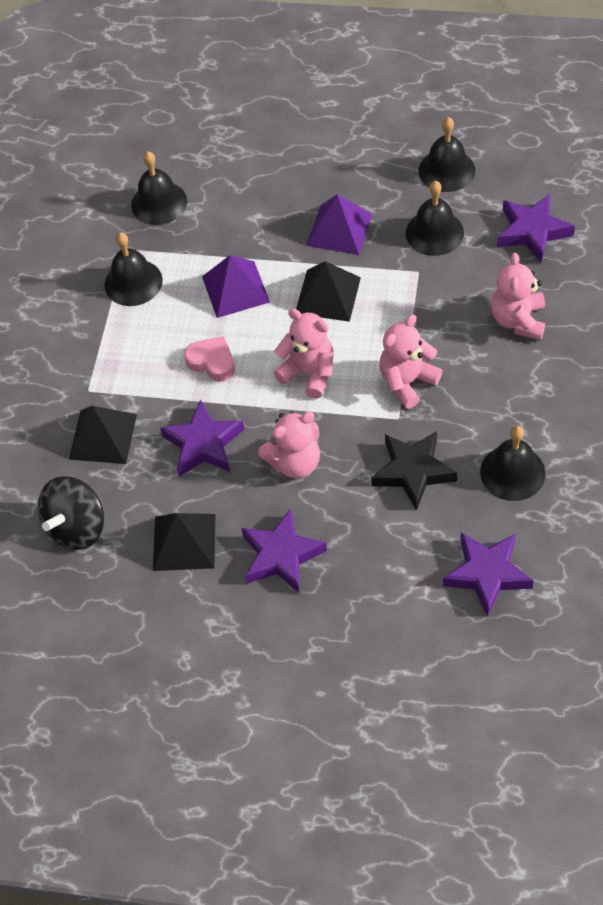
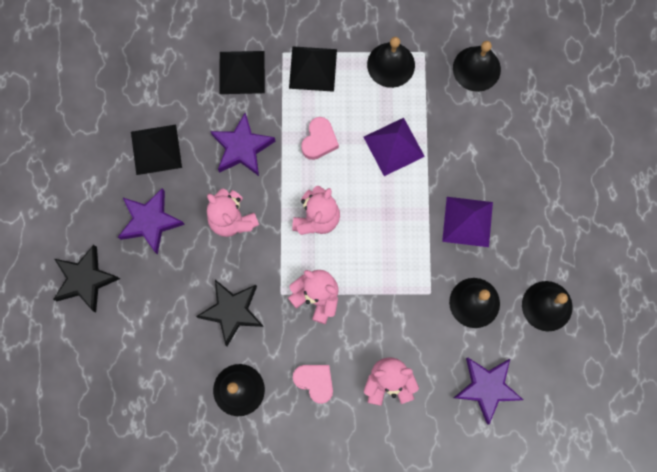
camera: 75 degrees right, 20 degrees up
black spinning top [38,476,104,550] -> none
black pyramid [296,261,361,322] -> black pyramid moved to [289,46,337,92]
purple star [443,533,534,617] -> none
none -> black star [53,245,120,312]
none -> pink heart [293,365,333,404]

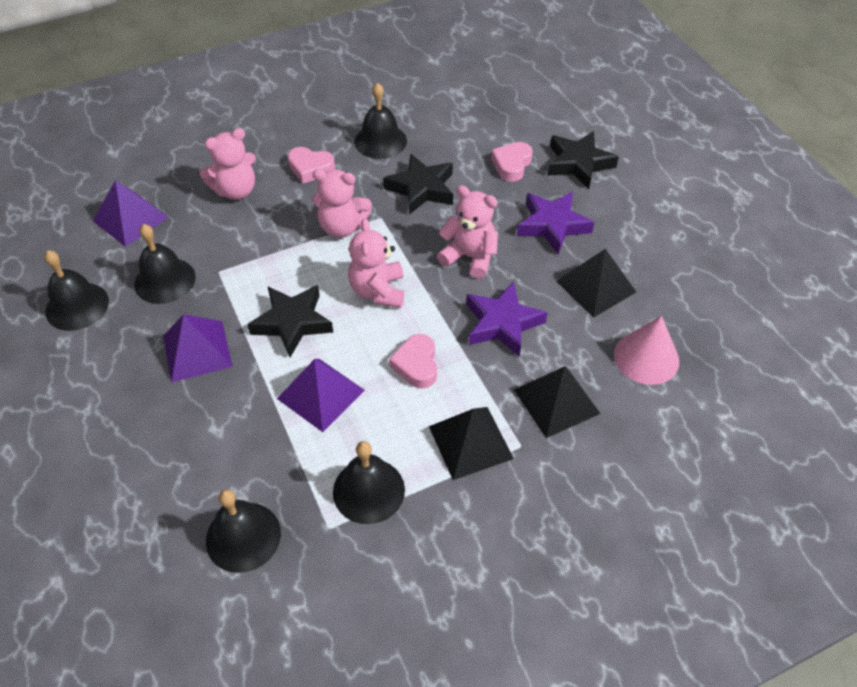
camera: 155 degrees right, 25 degrees down
purple star [454,358,523,425] -> purple pyramid [93,180,169,247]
none -> black star [247,285,333,357]
none -> pink heart [491,142,533,182]
none -> pink cone [614,316,679,385]

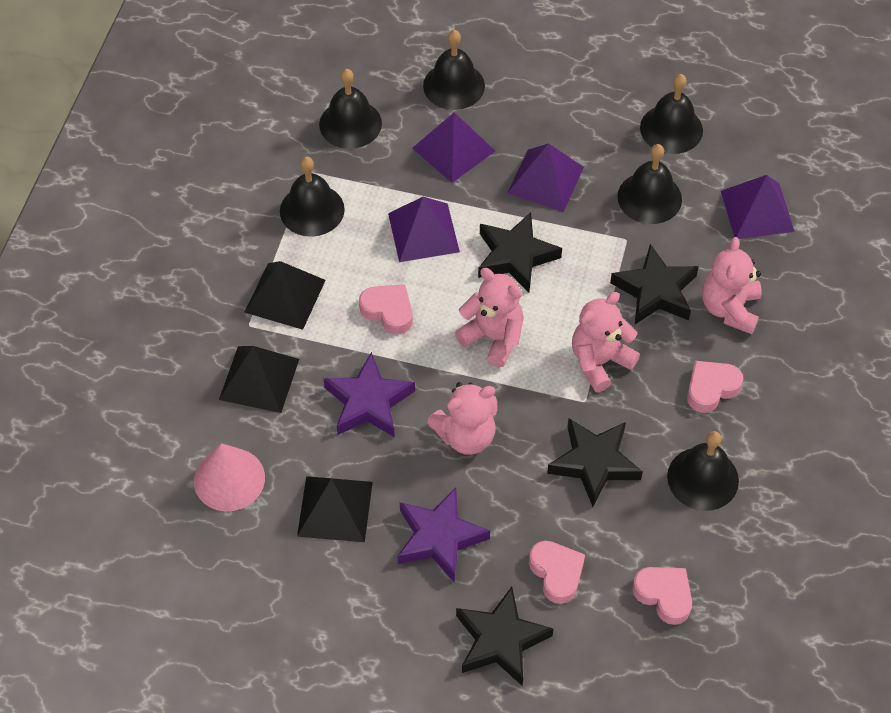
camera: 130 degrees right, 5 degrees up
none -> purple pyramid [412,113,495,183]
none -> black bell [423,30,485,110]
none -> black star [610,244,699,324]
none -> pink heart [632,567,692,625]

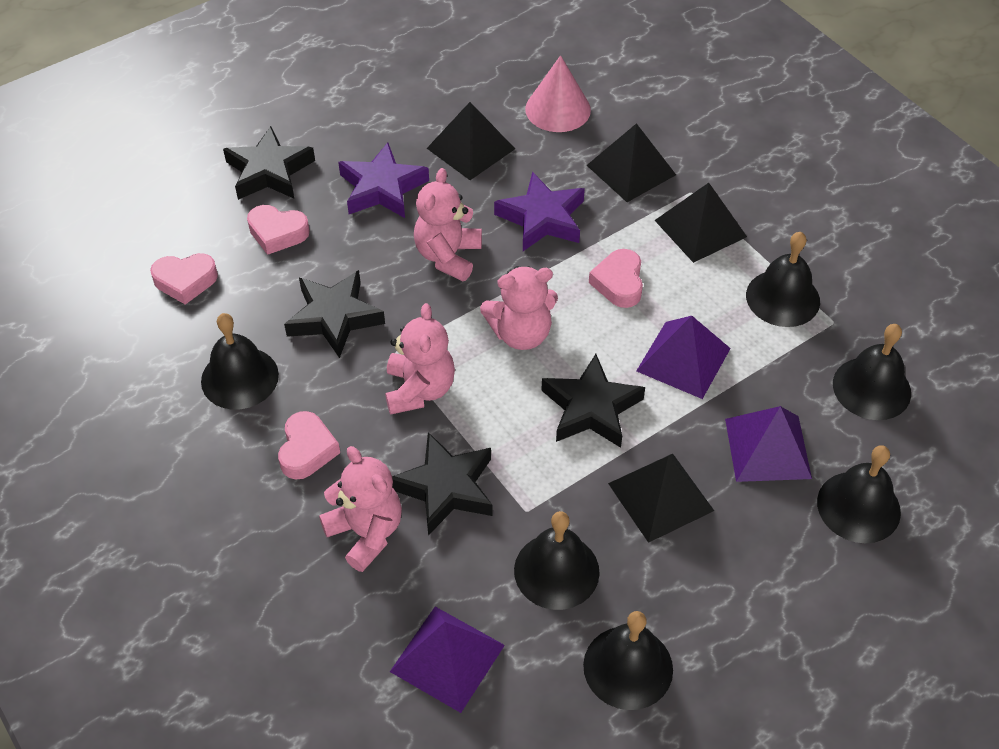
camera: 130 degrees right, 5 degrees down
pink heart [359,284,413,334] -> pink heart turned 105 degrees clockwise [589,249,643,308]
purple pyramid [507,143,584,212] -> black pyramid [608,453,714,543]

